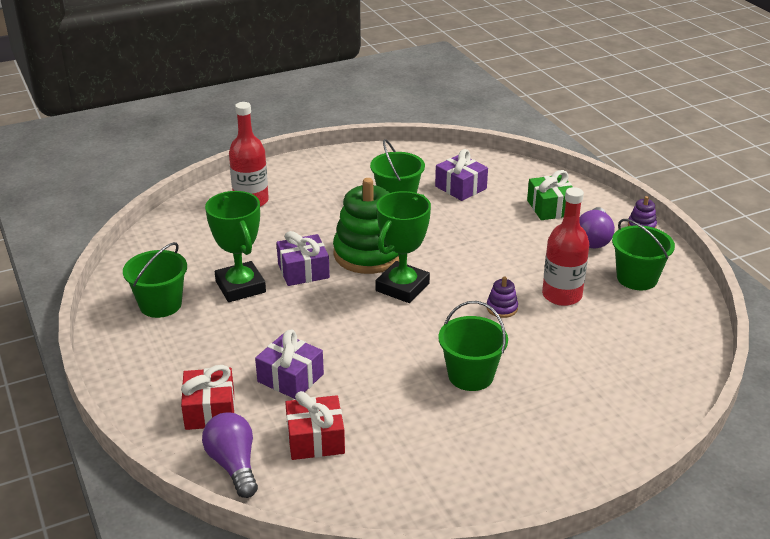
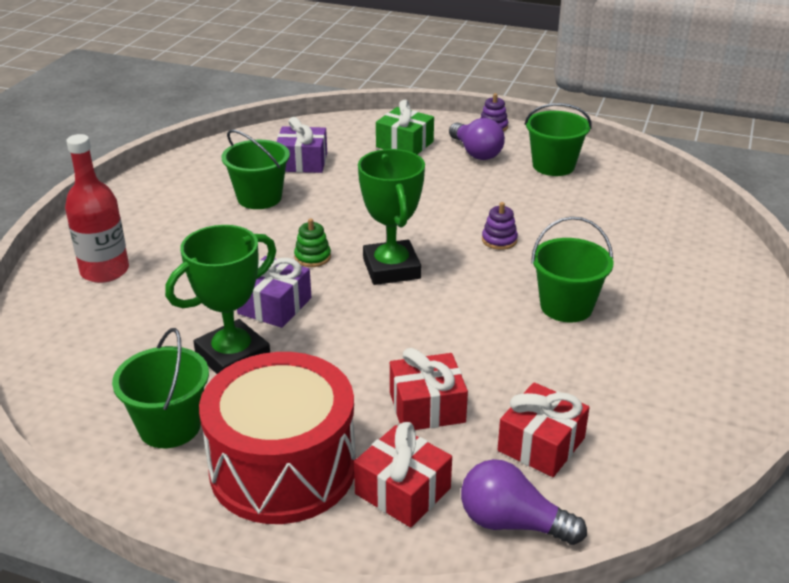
camera: 45 degrees left, 0 degrees up
green trophy [205,191,266,302] -> green trophy turned 60 degrees counterclockwise [165,225,276,374]
purple gift [255,330,324,399] -> red gift [390,348,468,430]
green stacking toy [333,178,399,274] -> green stacking toy [294,218,331,267], size x0.41
red bottle [542,187,589,306] -> none
none -> red drum [199,352,356,524]

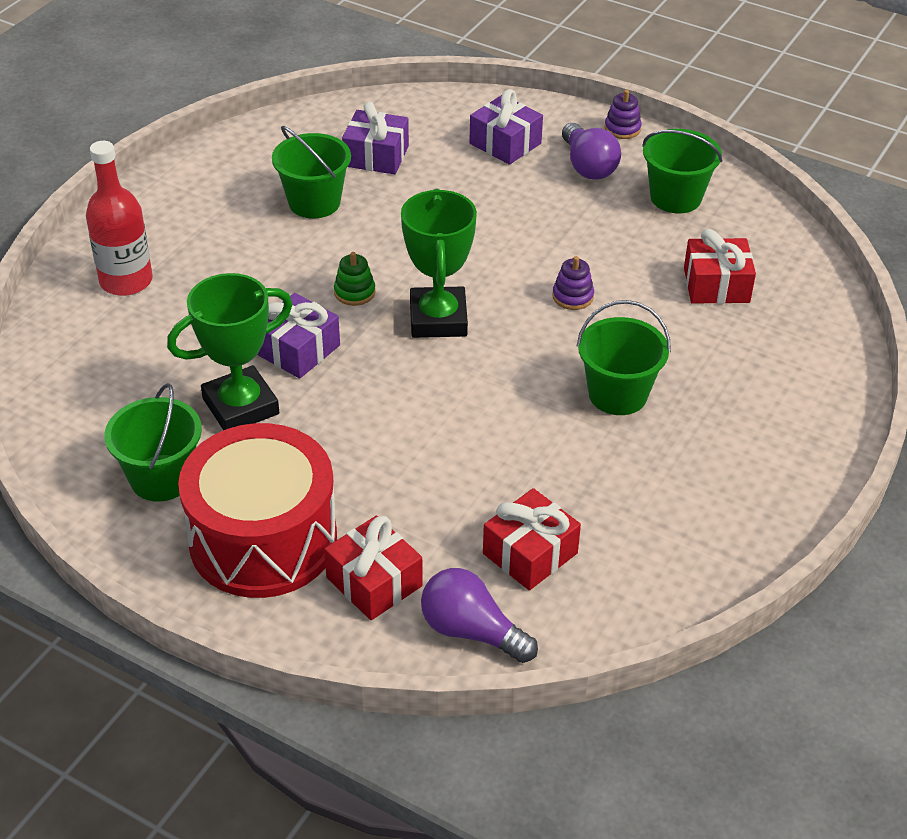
camera: 10 degrees right, 10 degrees up
green gift [376,100,434,154] -> purple gift [469,89,543,165]
red gift [390,348,468,430] -> red gift moved to [684,229,756,304]

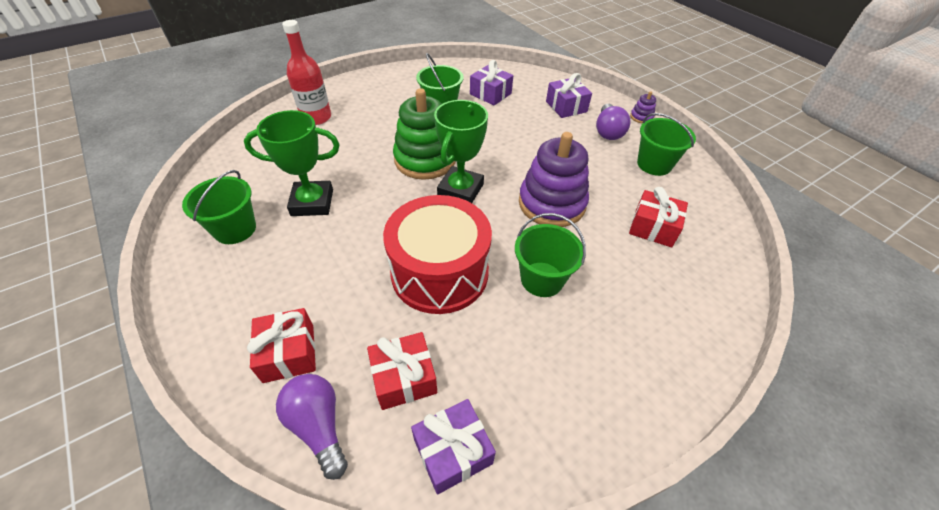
camera: 25 degrees right, 5 degrees up
red drum [178,423,337,598] -> red drum moved to [383,195,492,314]
purple gift [257,293,340,379] -> purple gift moved to [411,399,496,495]
green stacking toy [334,252,375,306] -> green stacking toy [393,88,456,180], size x2.42
purple stacking toy [552,256,594,310] -> purple stacking toy [519,132,589,227], size x2.42

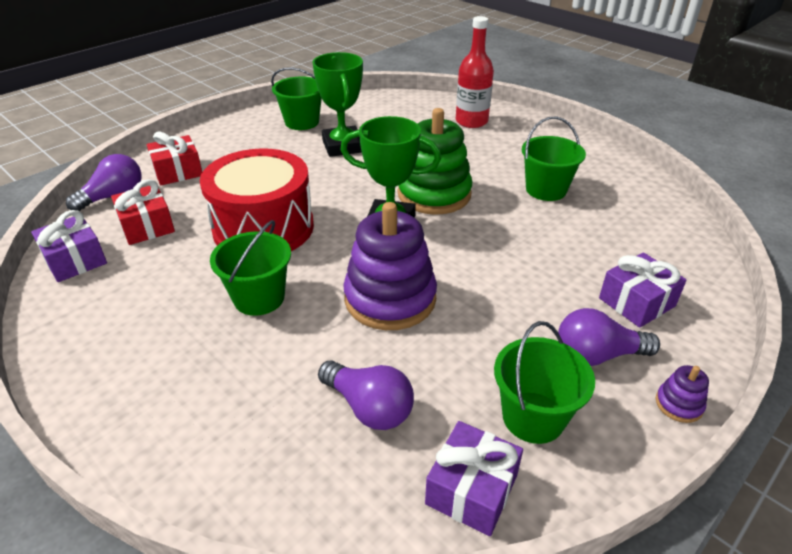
camera: 80 degrees right, 10 degrees down
purple gift [470,60,513,105] -> purple gift moved to [425,421,523,536]
red gift [629,187,688,247] -> purple light bulb [318,360,414,430]

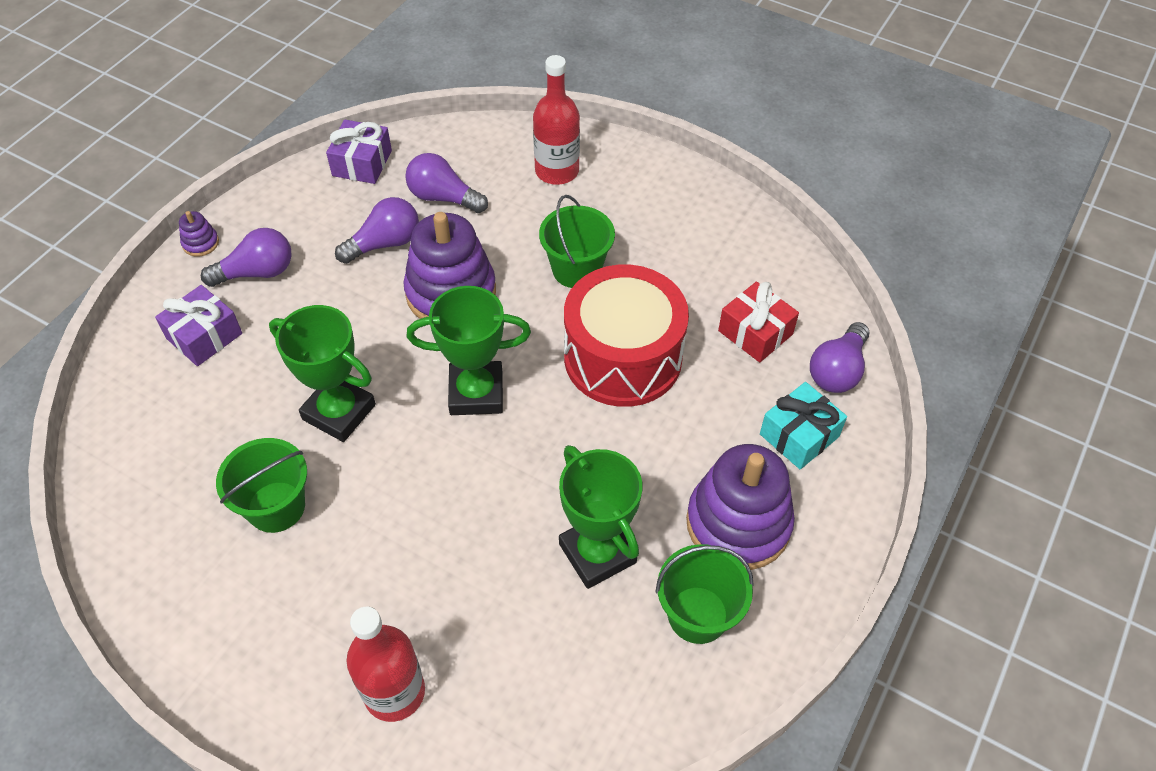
camera: 165 degrees right, 15 degrees up
purple gift [31,210,107,282] -> none
red gift [147,132,202,185] -> turquoise gift [760,382,847,469]
green stacking toy [398,108,472,215] -> none
green bucket [494,321,595,444] -> none
none -> green trophy [269,305,376,442]
none -> purple light bulb [335,197,419,264]
none -> red bottle [533,55,580,185]
none -> purple stacking toy [686,444,795,570]

